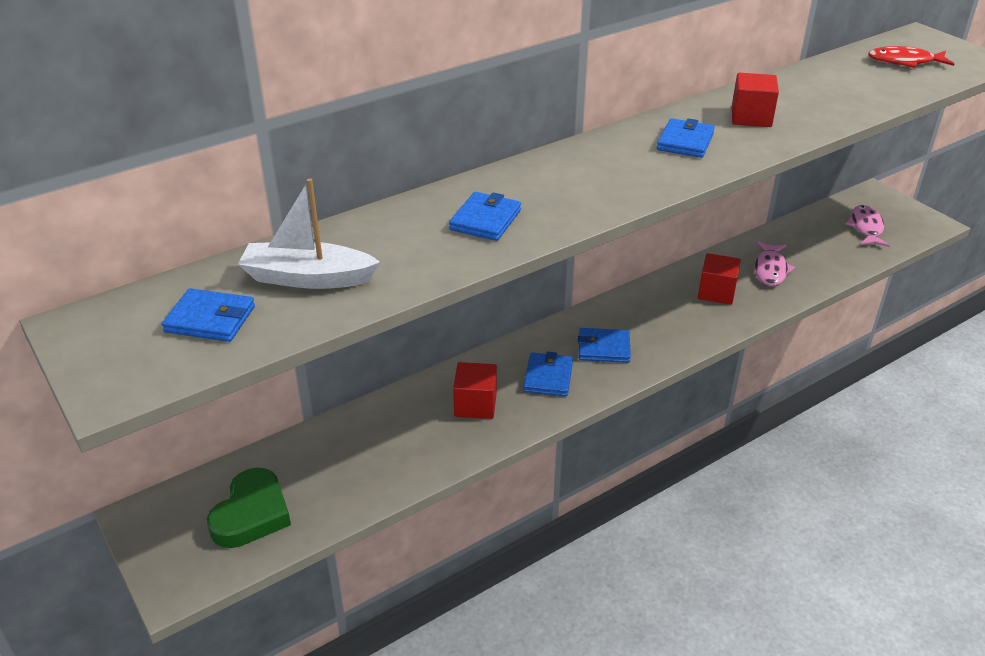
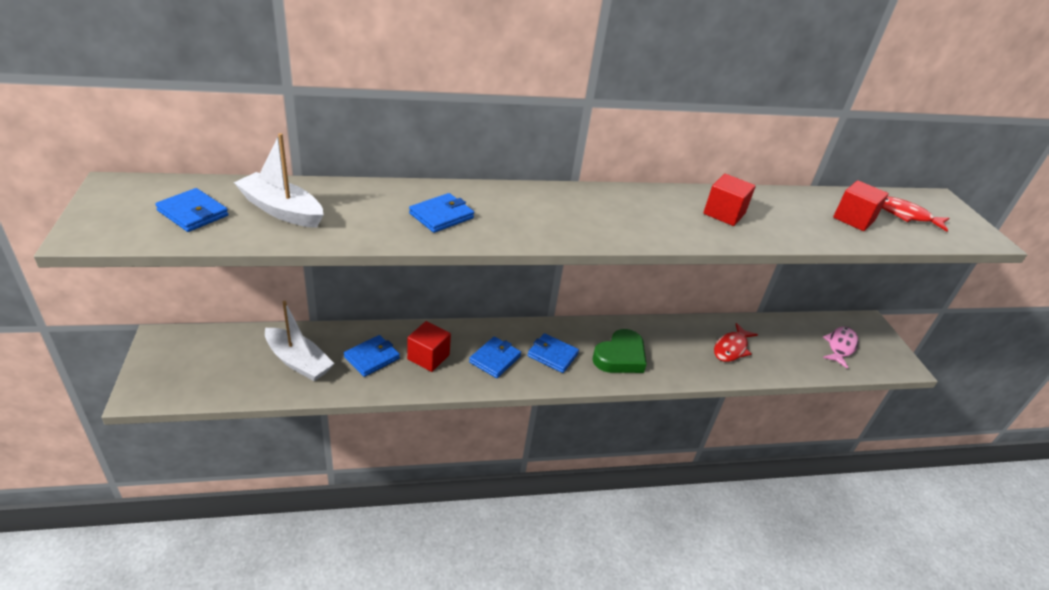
camera: 20 degrees right, 0 degrees up
green heart [207,468,291,548] -> green heart moved to [592,329,647,373]
blue wallet [657,118,715,158] -> blue wallet moved to [344,335,400,377]
red cube [698,253,741,305] -> red cube moved to [833,180,889,231]
pink fish [754,241,795,286] -> red fish [714,323,758,362]
none -> white boat [265,301,335,381]

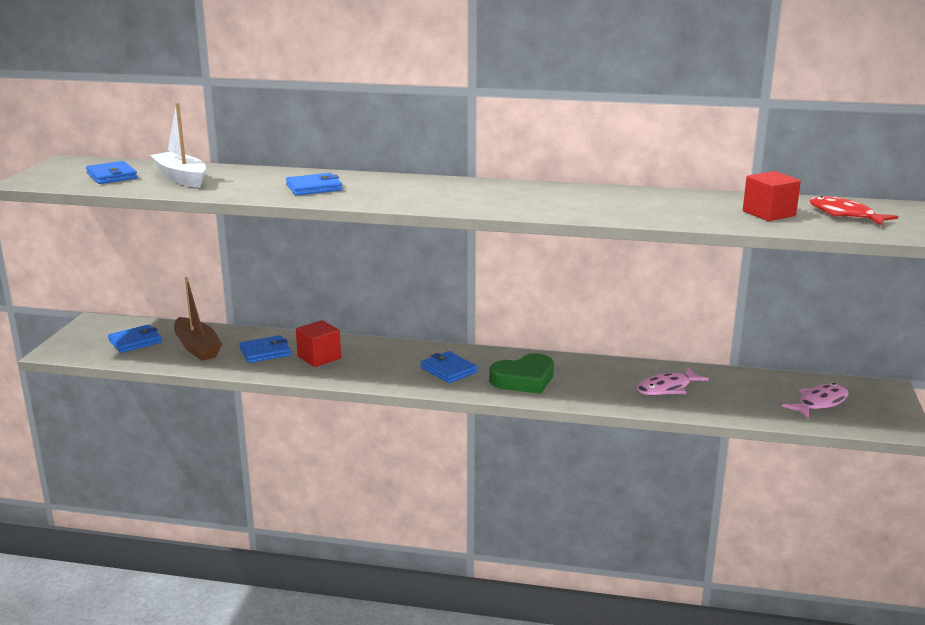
camera: 25 degrees right, 15 degrees down
white boat [265,301,335,381] -> brown boat [174,277,222,361]
blue wallet [469,337,521,378] -> blue wallet moved to [108,325,162,353]
red cube [703,174,756,226] -> none
red fish [714,323,758,362] -> pink fish [637,368,709,396]

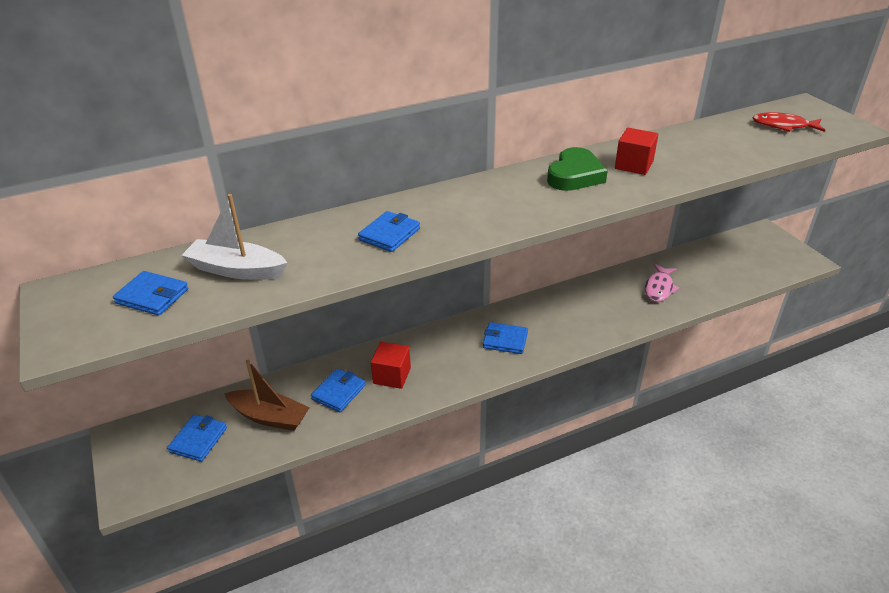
camera: 35 degrees left, 15 degrees up
green heart [489,353,554,394] -> green heart moved to [547,147,608,191]
red cube [743,171,801,221] -> red cube moved to [615,128,658,175]
pink fish [782,383,849,419] -> none

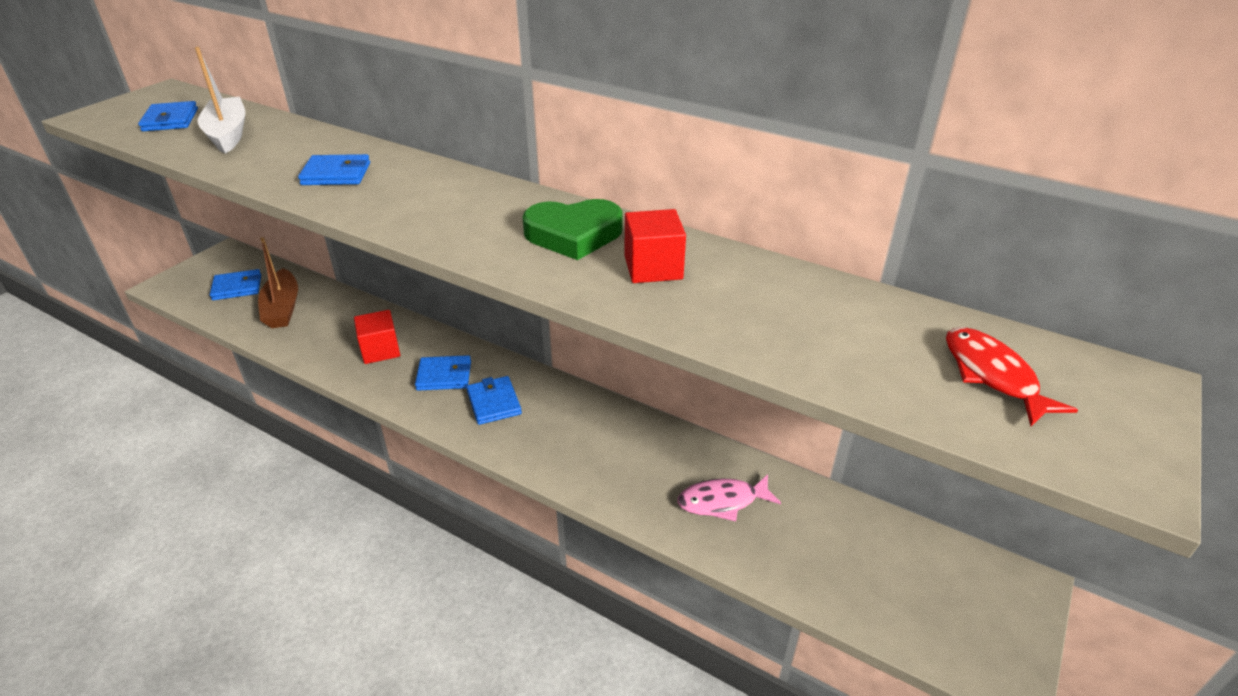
camera: 55 degrees right, 0 degrees up
blue wallet [311,369,366,412] -> blue wallet moved to [415,355,471,390]

